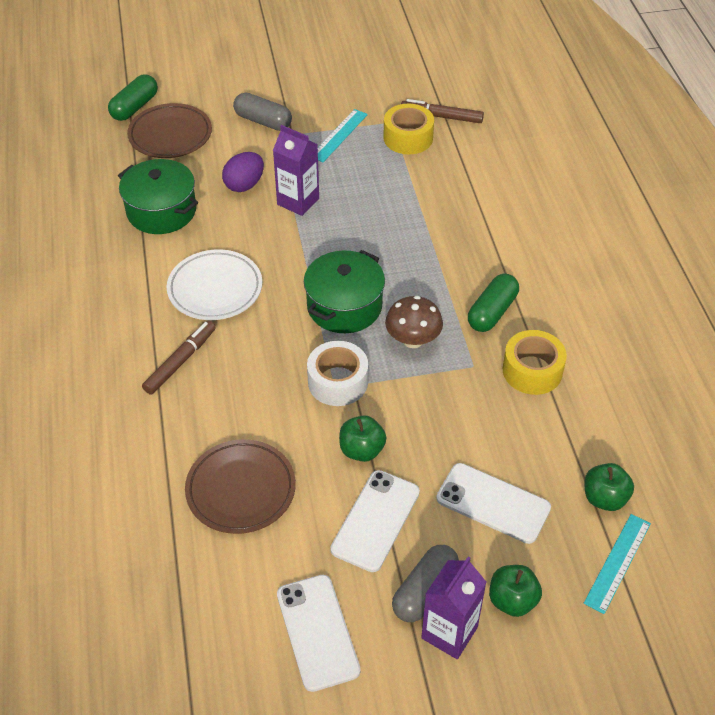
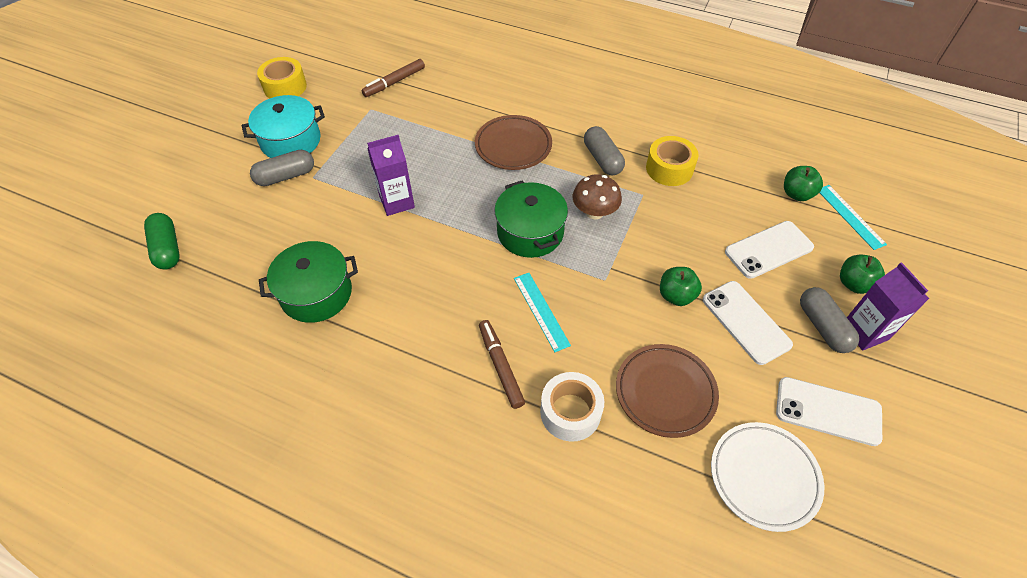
camera: 55 degrees left, 5 degrees up
brown plate [127,103,212,158] -> brown plate moved to [475,115,552,170]
white plate [167,250,262,320] -> white plate moved to [711,422,824,532]
purple egg [222,152,264,192] -> none
white tape [307,341,368,406] -> white tape moved to [540,372,604,442]
turquoise ruler [318,109,368,162] -> turquoise ruler moved to [514,273,571,352]
yellow tape [383,104,434,154] -> yellow tape moved to [257,57,307,98]
green capsule [468,273,519,332] -> grey capsule [584,126,625,175]
none -> turquoise pot [242,95,325,158]

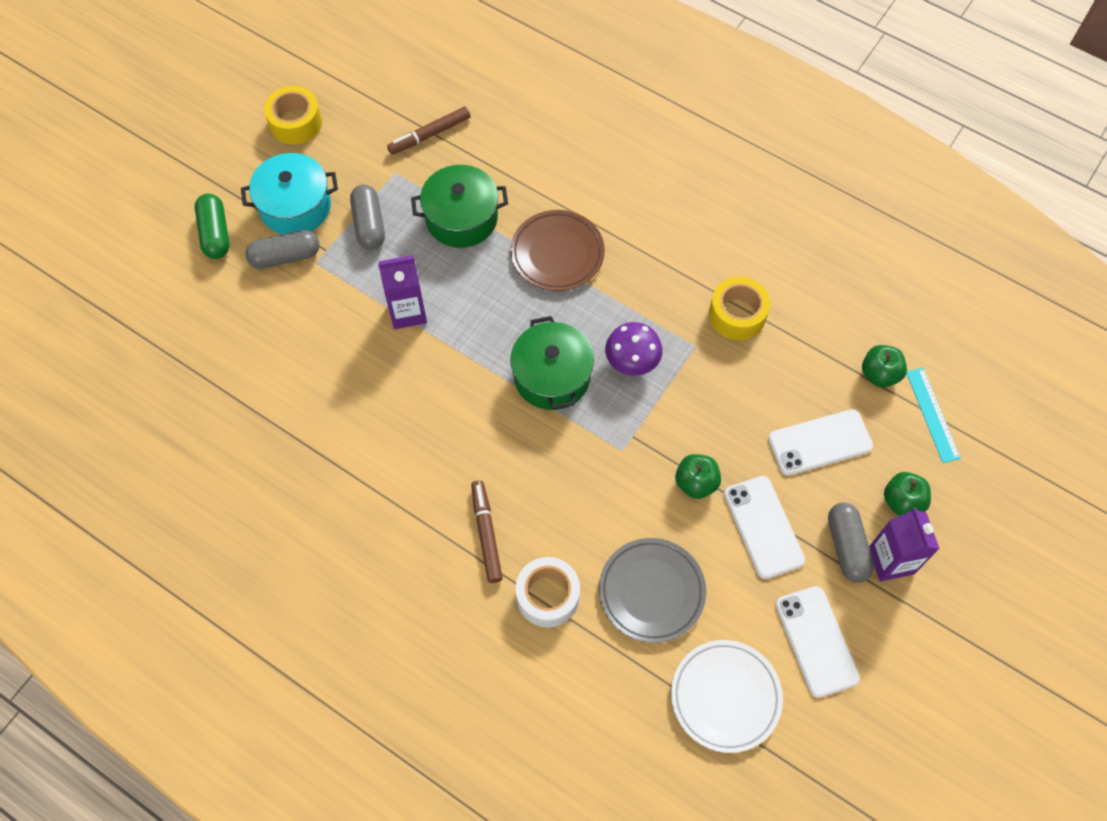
camera: 10 degrees right, 10 degrees up
green capsule [144,213,180,269] -> green capsule moved to [195,193,230,259]
green pot [259,241,358,323] -> green pot moved to [411,165,508,248]
turquoise ruler [514,273,571,352] -> none
brown mushroom [573,174,622,219] -> purple mushroom [605,322,663,376]
grey capsule [584,126,625,175] -> grey capsule moved to [350,184,385,250]
brown plate [616,344,719,438] -> grey plate [599,538,706,643]
white phone [776,377,882,446] -> white phone turned 45 degrees clockwise [775,586,860,698]

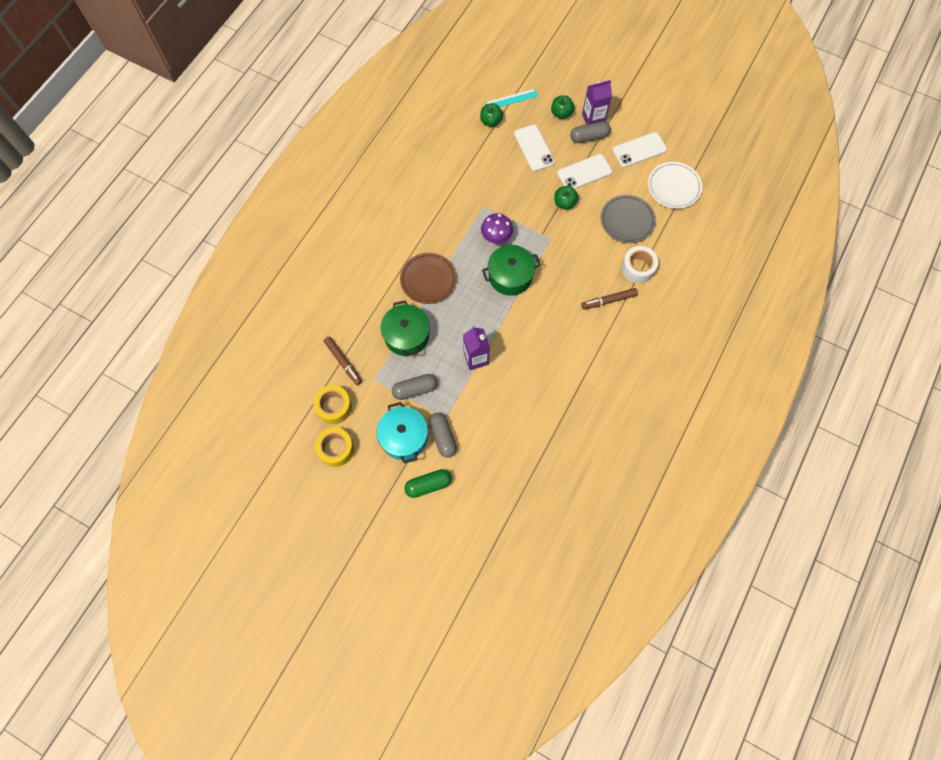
camera: 95 degrees left, 5 degrees up
yellow tape [709,277,770,340] -> yellow tape moved to [313,385,352,424]

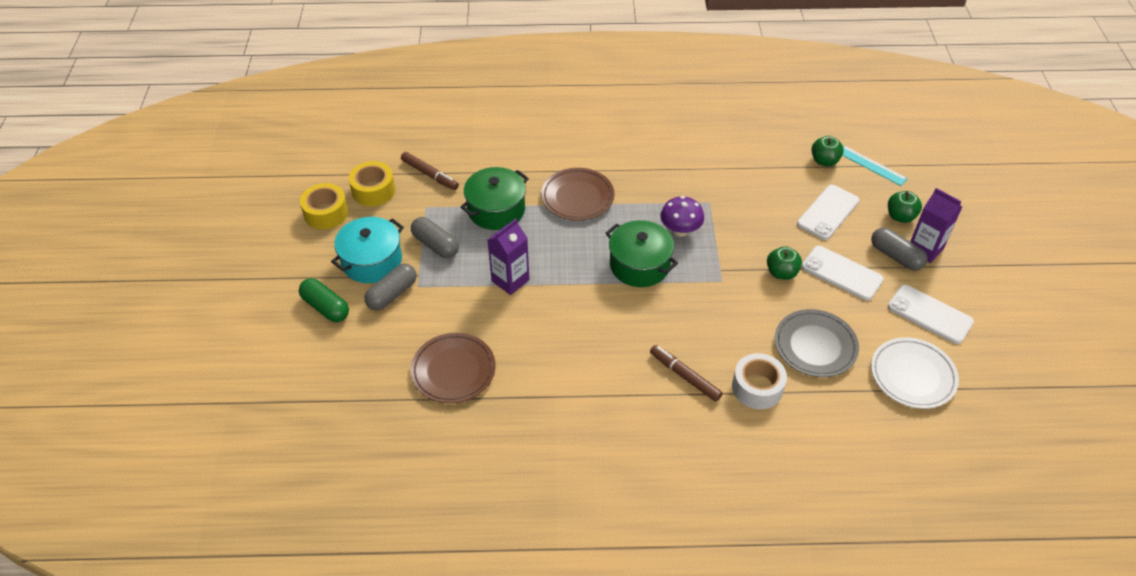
camera: 60 degrees right, 20 degrees down
brown marker [324,336,362,385] -> brown marker turned 75 degrees counterclockwise [401,152,459,190]
none -> brown plate [410,333,496,403]

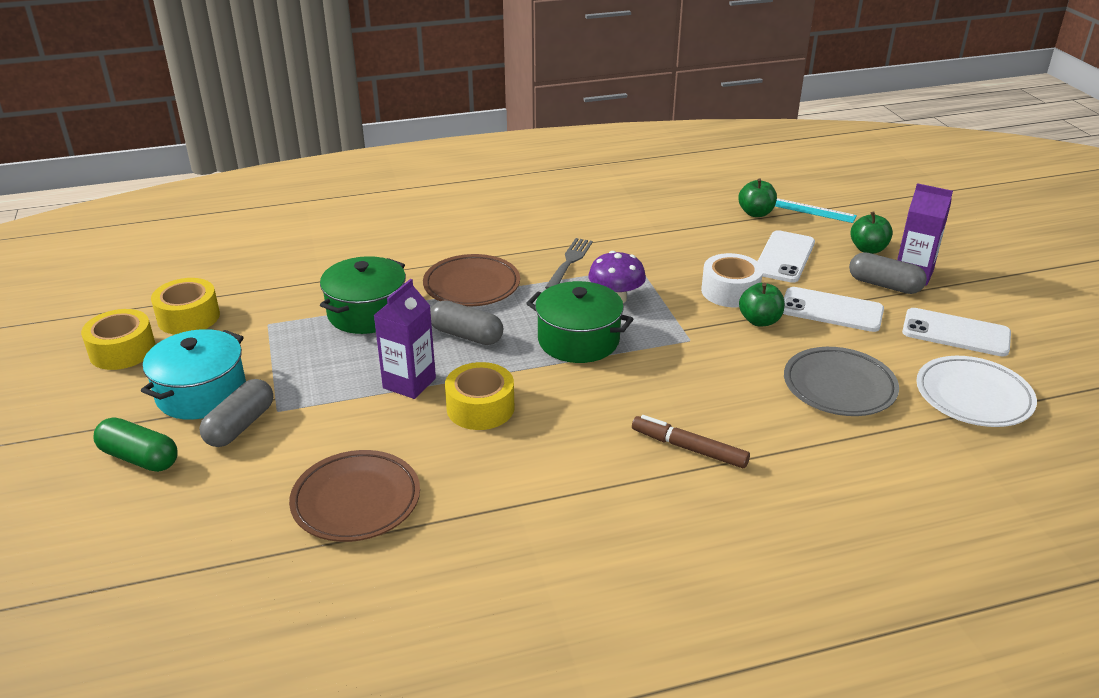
camera: 15 degrees left, 15 degrees down
brown marker [401,152,459,190] -> none
grey capsule [411,217,459,258] -> grey capsule moved to [430,301,503,345]
white tape [732,353,787,409] -> white tape moved to [701,253,763,307]
none -> yellow tape [445,362,514,430]
none -> grey fork [545,238,593,289]

